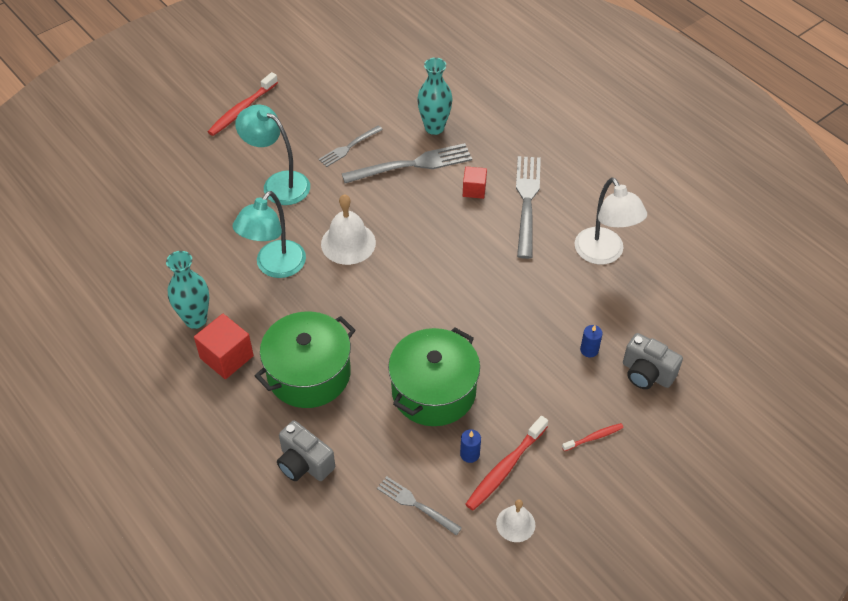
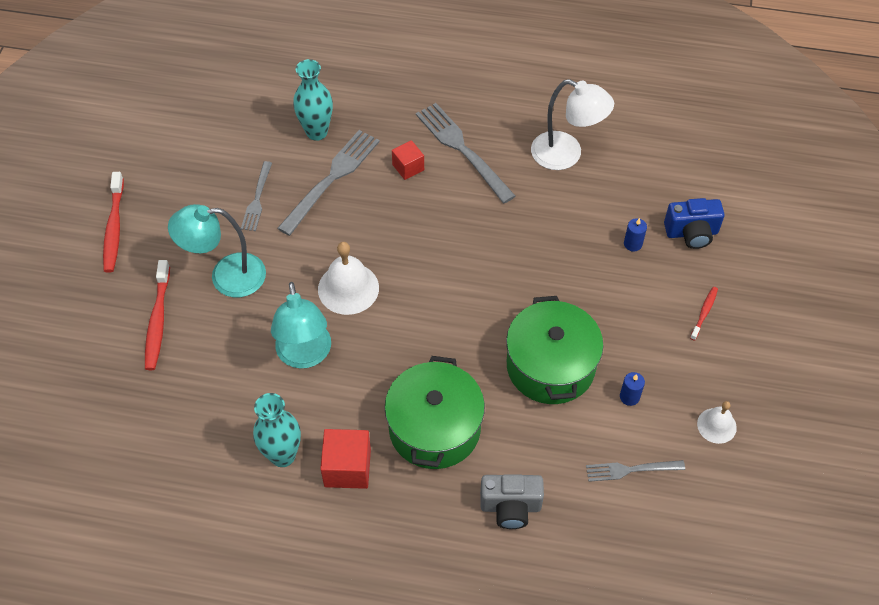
camera: 40 degrees left, 5 degrees up
red toothbrush [465,416,548,511] -> red toothbrush moved to [145,260,170,370]
grey camera [623,333,683,389] -> blue camera [664,198,725,249]

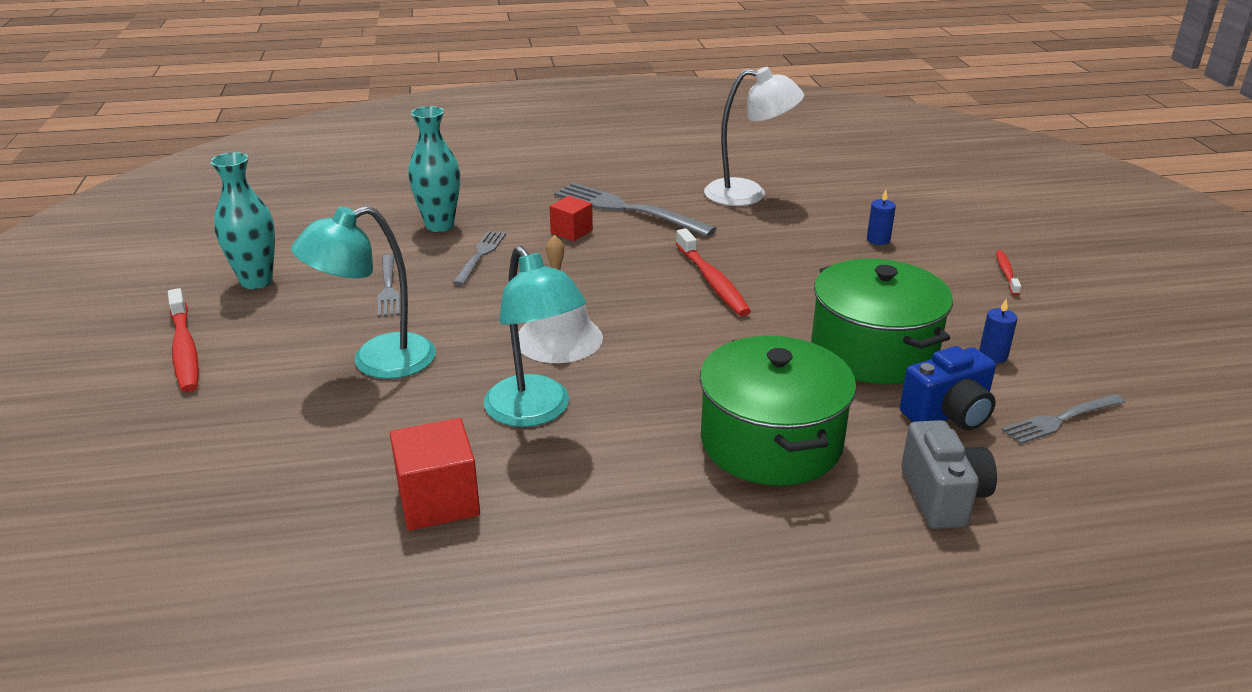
camera: 20 degrees left, 25 degrees down
red toothbrush [145,260,170,370] -> red toothbrush moved to [676,229,751,316]
turquoise vase [253,393,301,467] -> turquoise vase moved to [210,152,275,289]
grey fork [277,130,380,236] -> grey fork [453,231,506,286], size x0.58
red cube [320,429,371,489] -> red cube moved to [390,418,480,531]
grey camera [480,474,544,529] -> grey camera turned 75 degrees counterclockwise [901,420,997,529]
blue camera [664,198,725,249] -> blue camera moved to [900,346,996,431]
white bell [697,401,737,444] -> none

